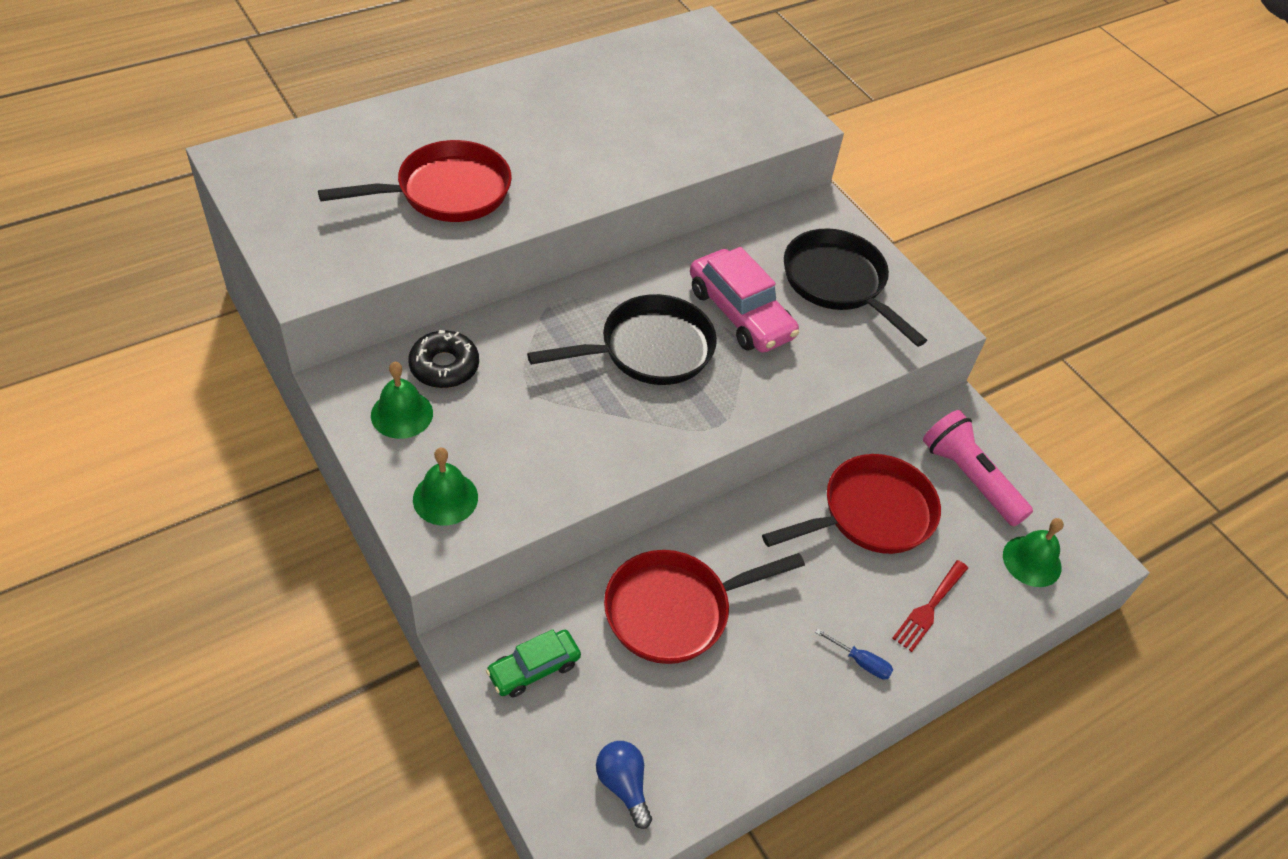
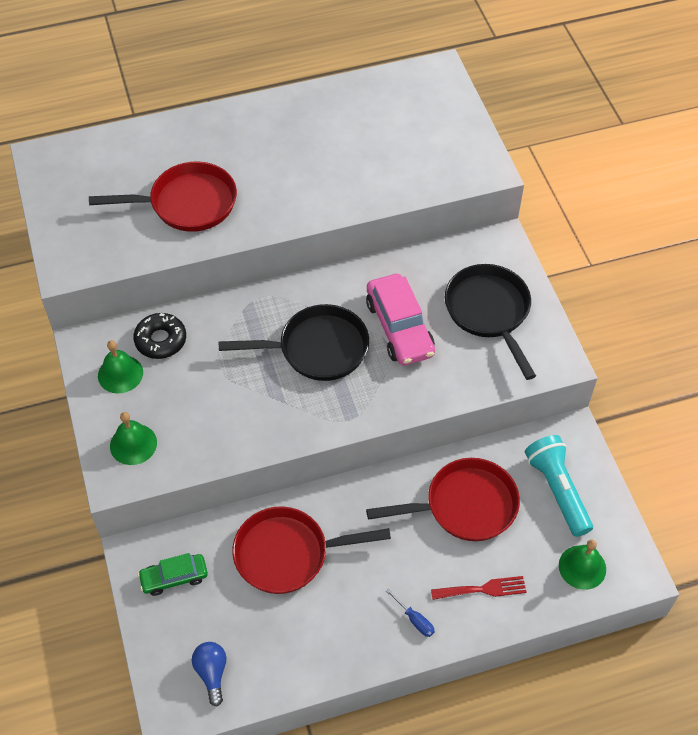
camera: 20 degrees right, 5 degrees up
red fork [892,560,968,652] -> red fork turned 150 degrees counterclockwise [431,576,527,600]
pink flashlight [923,410,1033,527] -> turquoise flashlight [525,435,593,537]

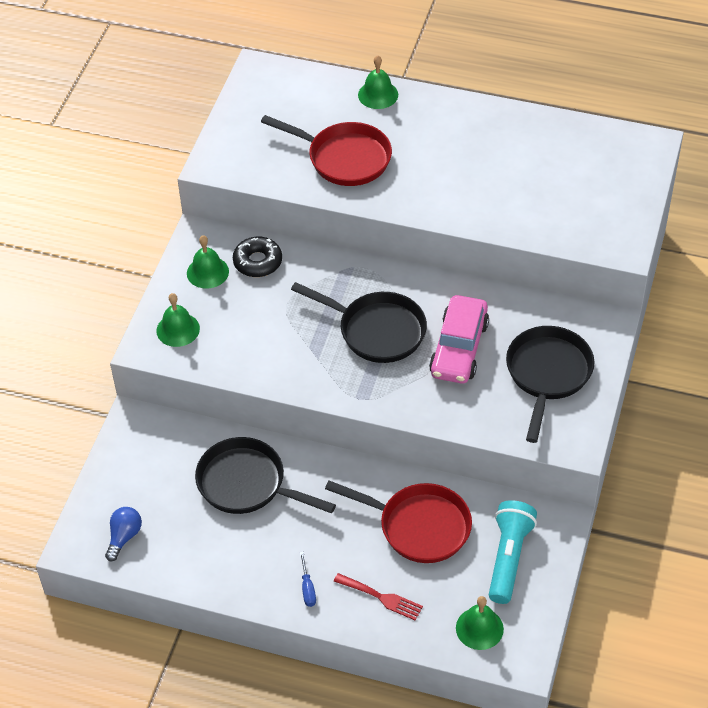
camera: 35 degrees right, 5 degrees down
green car [138,553,208,596] -> none
red pan [232,506,391,594] -> black pan [195,437,336,514]
none -> green bell [358,55,398,109]

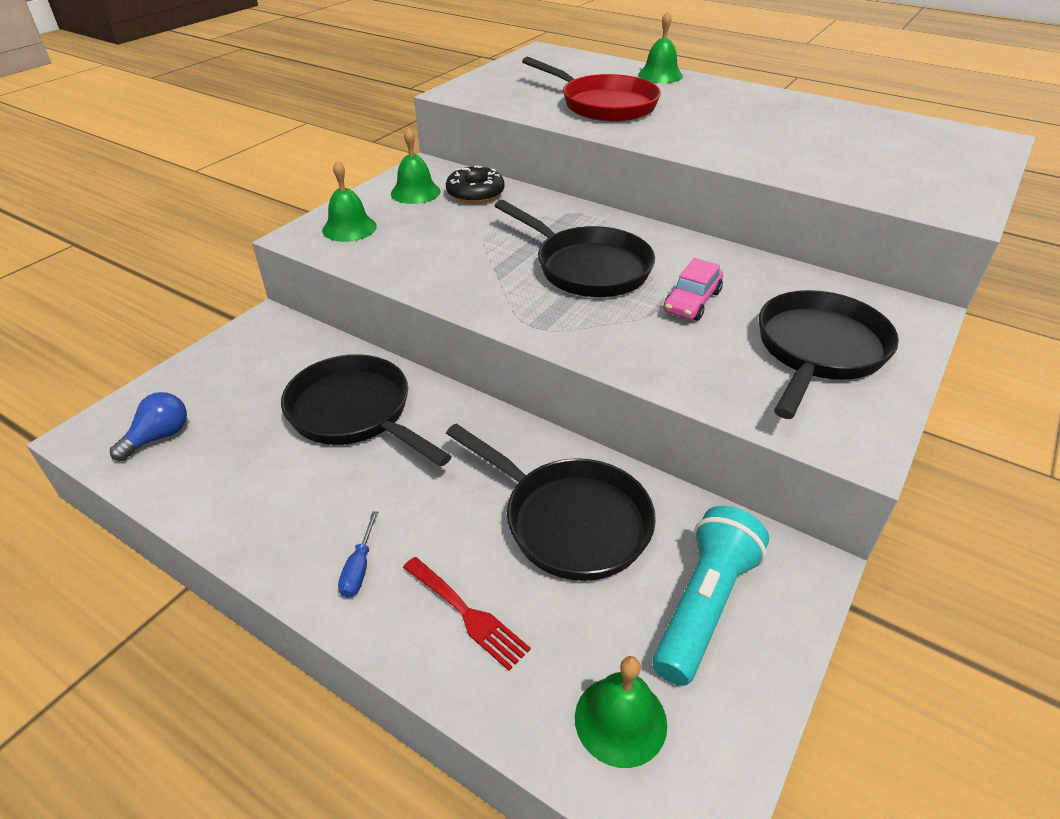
camera: 15 degrees right, 10 degrees down
red pan [325,480,472,563] -> black pan [446,423,656,581]
pink car [429,295,489,384] -> pink car [664,258,723,321], size x0.60

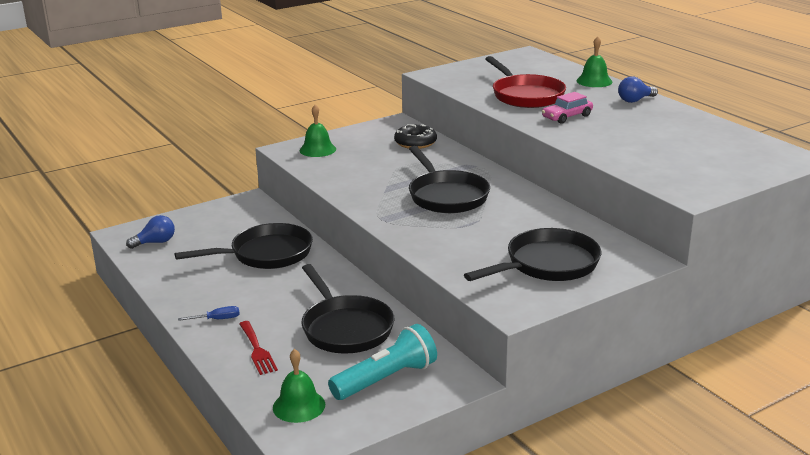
camera: 25 degrees right, 15 degrees down
black pan [281,354,452,467] -> black pan turned 90 degrees clockwise [175,223,313,269]
blue screwdriver [338,511,378,598] -> blue screwdriver turned 135 degrees counterclockwise [178,306,240,321]
green bell [391,128,440,204] -> none
pink car [664,258,723,321] -> pink car moved to [542,92,593,124]
none -> blue light bulb [618,76,658,103]

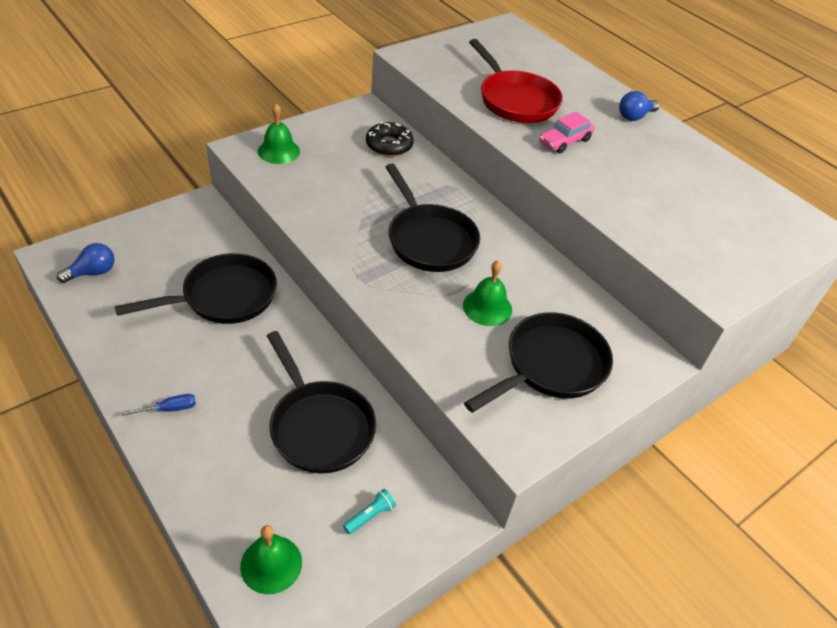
camera: 10 degrees left, 20 degrees up
red fork [239,321,278,375] -> none
turquoise flashlight [328,324,437,400] -> turquoise flashlight [343,489,396,534], size x0.44
green bell [577,36,613,87] -> green bell moved to [463,260,512,326]

